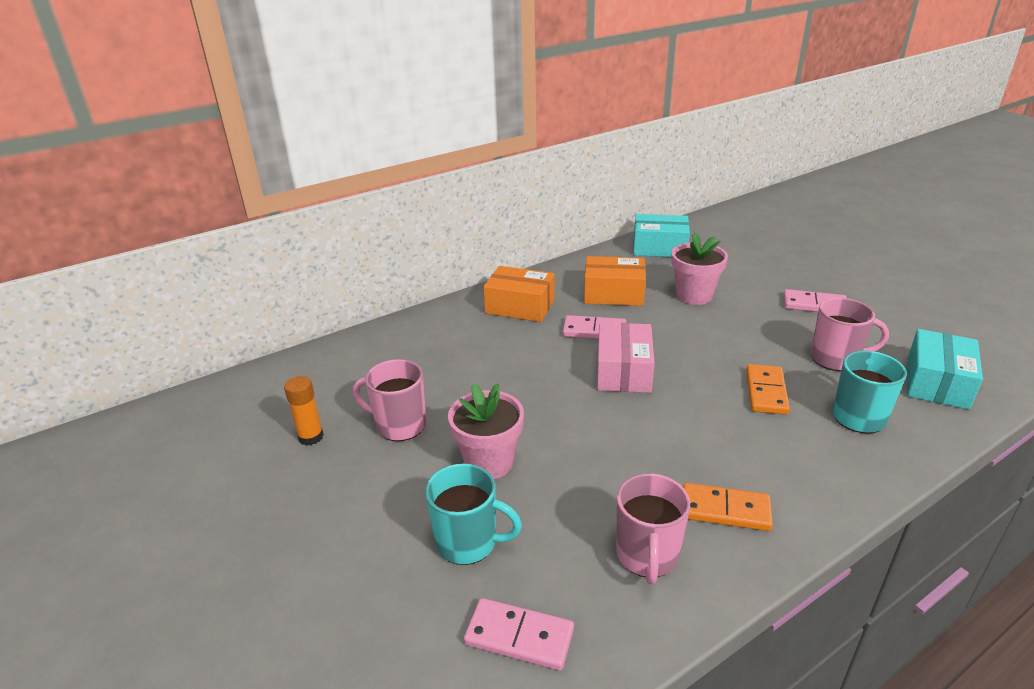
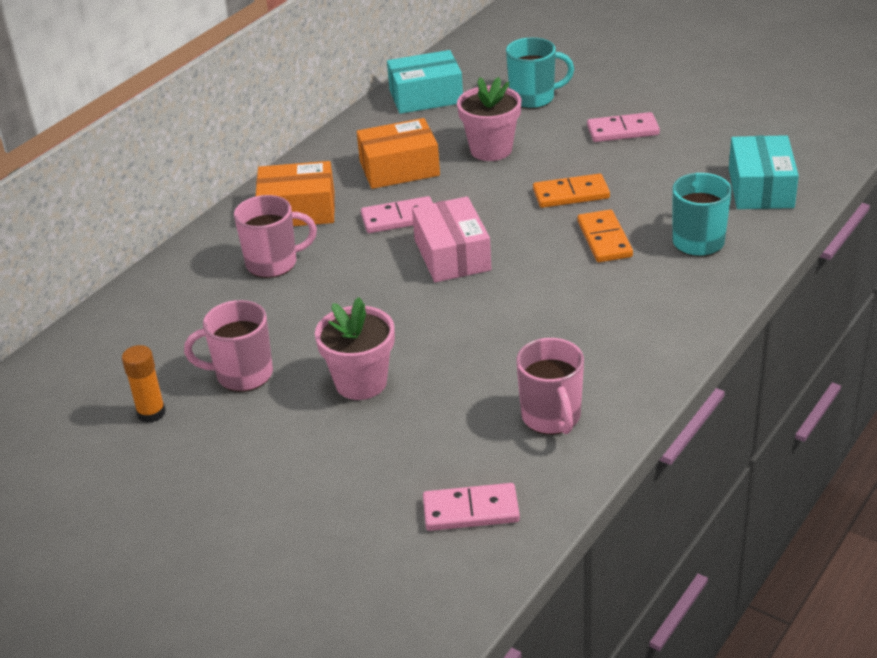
camera: 20 degrees left, 5 degrees up
turquoise mug [425,464,522,565] -> turquoise mug moved to [506,37,574,109]
orange domino [683,483,773,531] -> orange domino moved to [533,174,610,208]
pink mug [811,298,889,371] -> pink mug moved to [234,195,317,278]

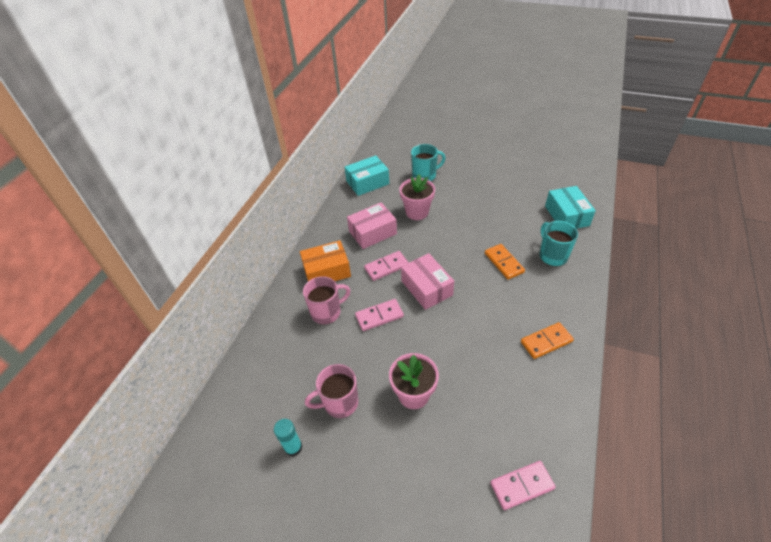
camera: 15 degrees left, 10 degrees up
orange glue stick [122,345,166,423] -> turquoise glue stick [274,419,302,457]
orange box [357,118,440,189] -> pink box [347,203,397,249]
pink mug [516,338,584,435] -> none
orange domino [533,174,610,208] -> orange domino moved to [521,322,574,359]
pink domino [587,112,660,142] -> pink domino moved to [355,299,404,331]

